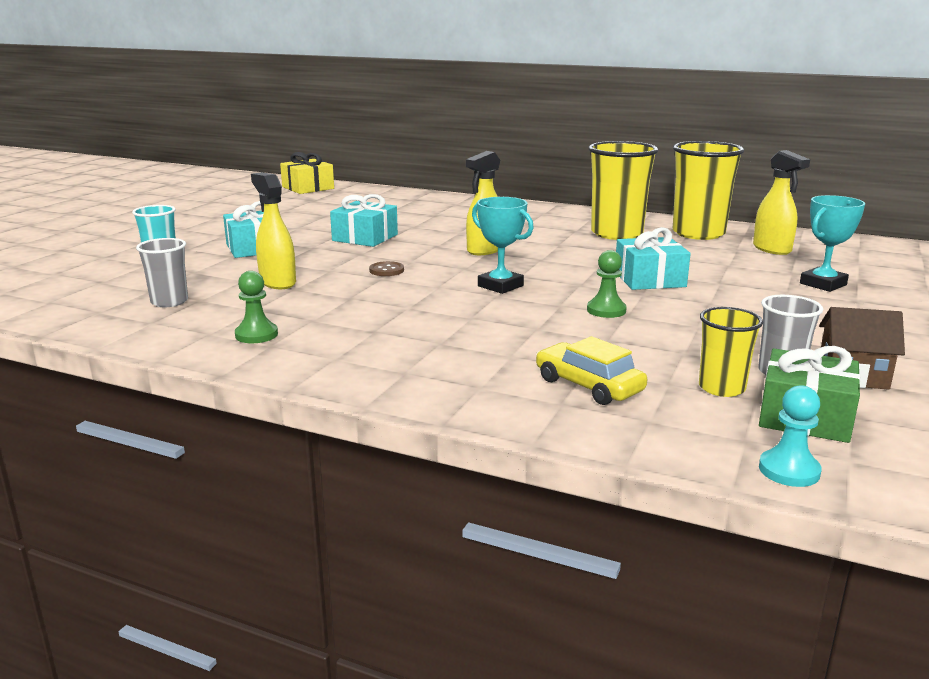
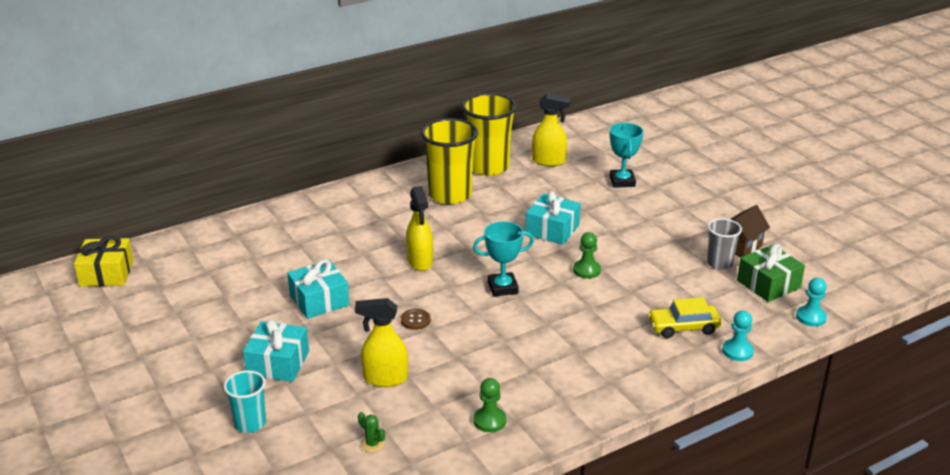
camera: 55 degrees left, 10 degrees up
grey cup [136,238,188,307] -> green cactus [358,412,385,452]
yellow cup [699,307,763,397] -> none
none -> turquoise pawn [722,310,754,361]

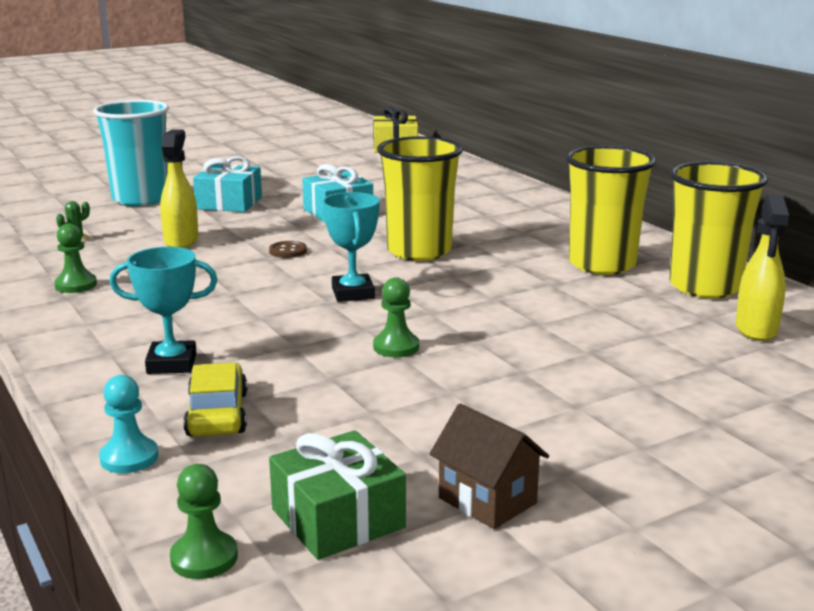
camera: 90 degrees right, 10 degrees down
turquoise cup [224,370,266,433] -> turquoise cup [93,100,169,206], size x1.83
yellow spray bottle [406,186,433,271] -> yellow cup [377,136,463,261]
turquoise gift [525,191,581,245] -> none
turquoise trophy [610,123,644,188] -> turquoise trophy moved to [110,247,218,374]
grey cup [707,218,742,270] -> none
turquoise pawn [796,278,827,327] -> green pawn [170,464,238,579]

